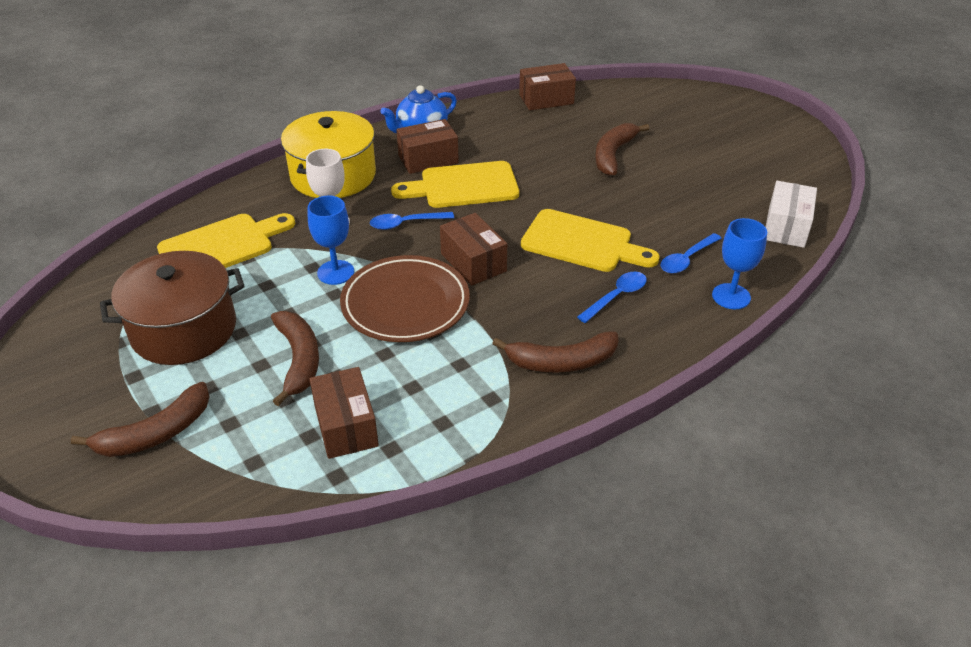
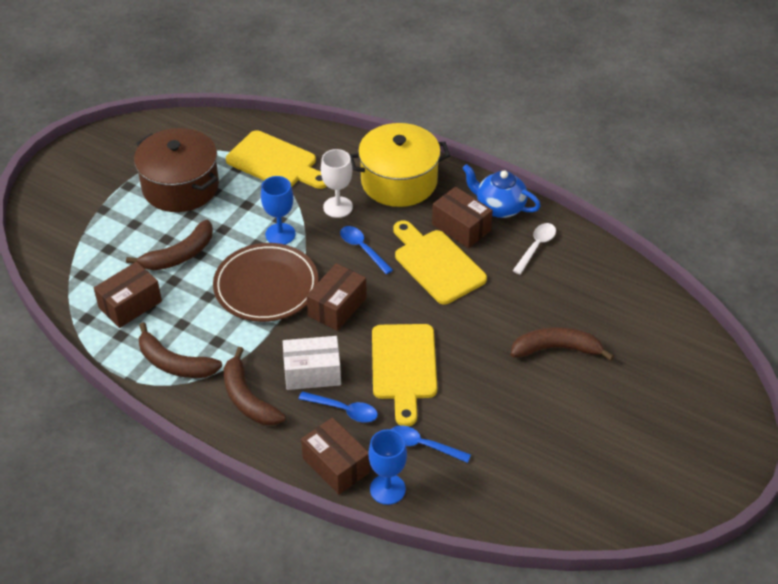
camera: 65 degrees right, 5 degrees up
brown banana [71,382,210,457] -> brown banana moved to [139,322,222,378]
brown box [519,63,576,110] -> brown box moved to [301,417,370,495]
white box [766,181,817,248] -> white box moved to [283,336,341,390]
none -> white spoon [513,223,556,274]

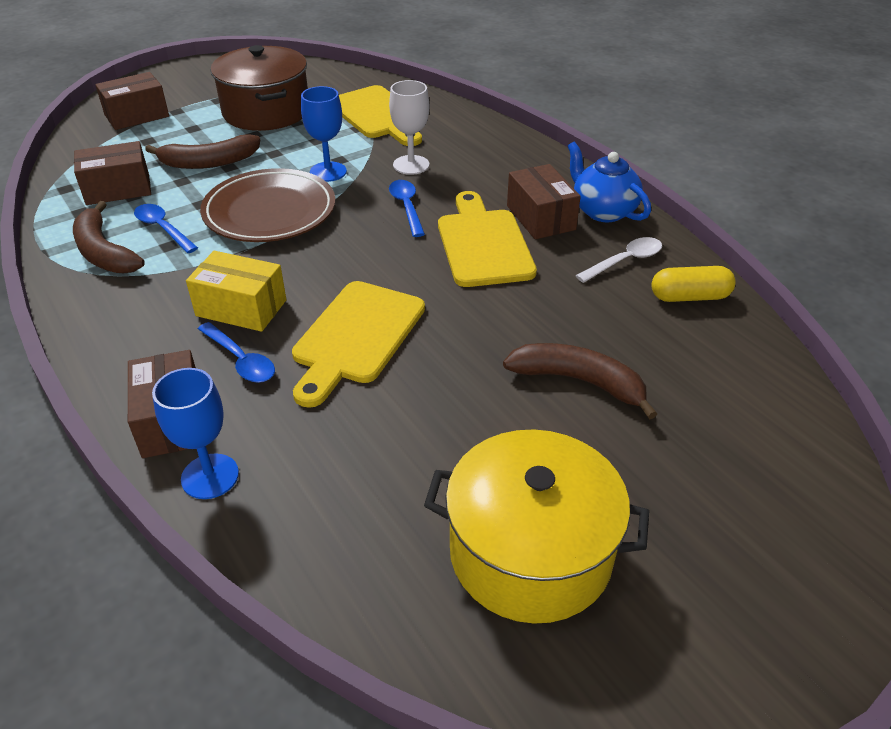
camera: 25 degrees right, 5 degrees down
brown banana [224,347,286,425] -> none
white box [283,336,341,390] -> yellow box [186,251,286,332]
brown box [306,263,367,331] -> brown box moved to [95,72,169,130]
yellow pot [350,123,450,207] -> yellow pot moved to [424,429,649,624]
blue spoon [390,425,471,463] -> blue spoon moved to [134,204,198,253]
none -> yellow capsule [651,266,736,302]

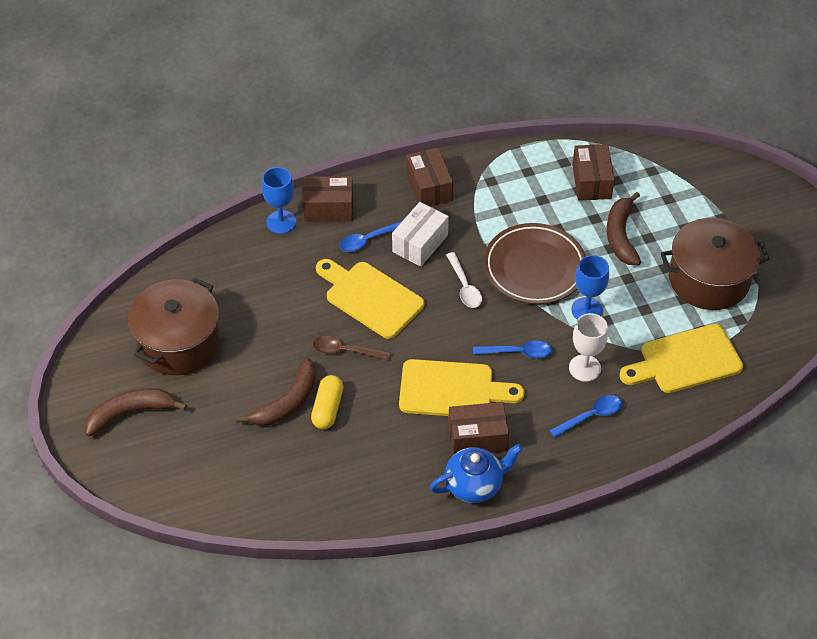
camera: 105 degrees right, 10 degrees up
brown banana [73,201,145,274] -> brown banana moved to [85,388,187,437]
brown box [95,72,169,130] -> brown box moved to [406,148,453,206]
blue spoon [134,204,198,253] -> blue spoon moved to [549,395,622,438]
yellow box [186,251,286,332] -> white box [392,202,449,267]
yellow pot [424,429,649,624] -> brown pot [128,277,221,375]
white spoon [575,237,662,283] -> white spoon moved to [446,252,482,308]
yellow capsule [651,266,736,302] -> yellow capsule moved to [311,375,344,429]
none -> brown spoon [313,336,390,360]

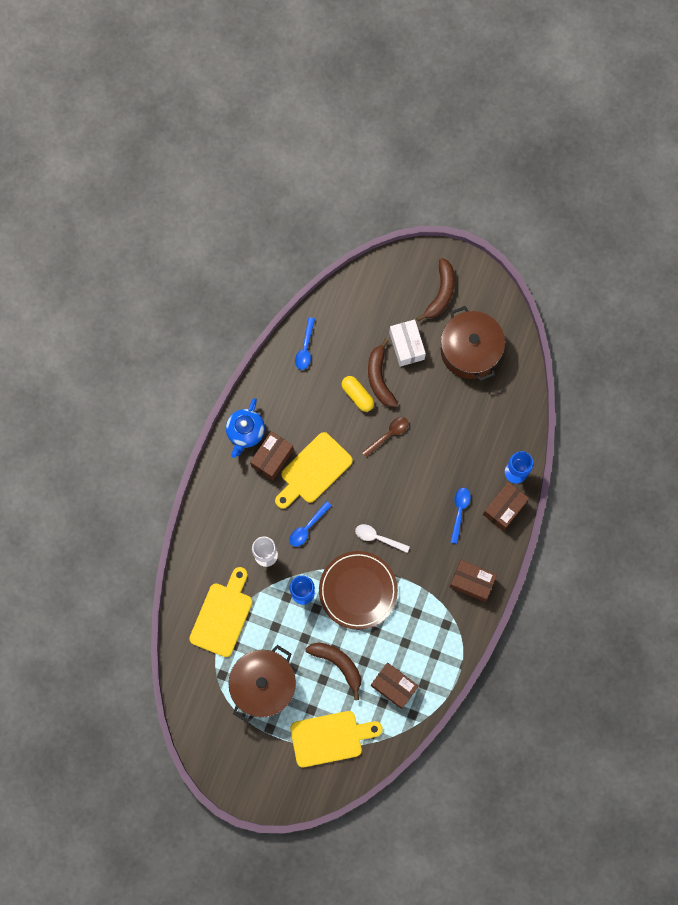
camera: 130 degrees right, 25 degrees up
yellow cutting board [316,259,424,339] -> yellow cutting board moved to [290,711,383,767]
white box [392,202,449,267] -> white box moved to [389,319,426,367]
blue spoon [549,395,622,438] -> blue spoon moved to [295,317,315,370]

